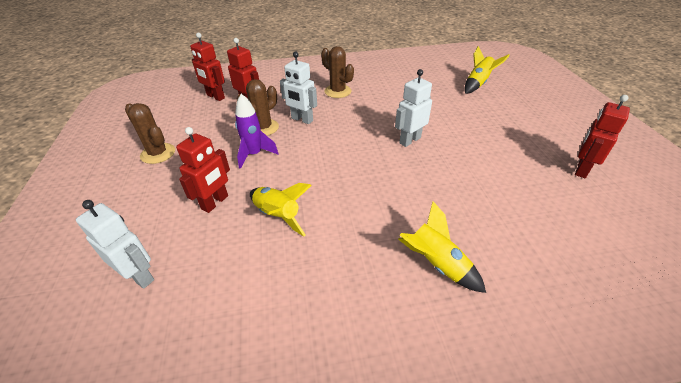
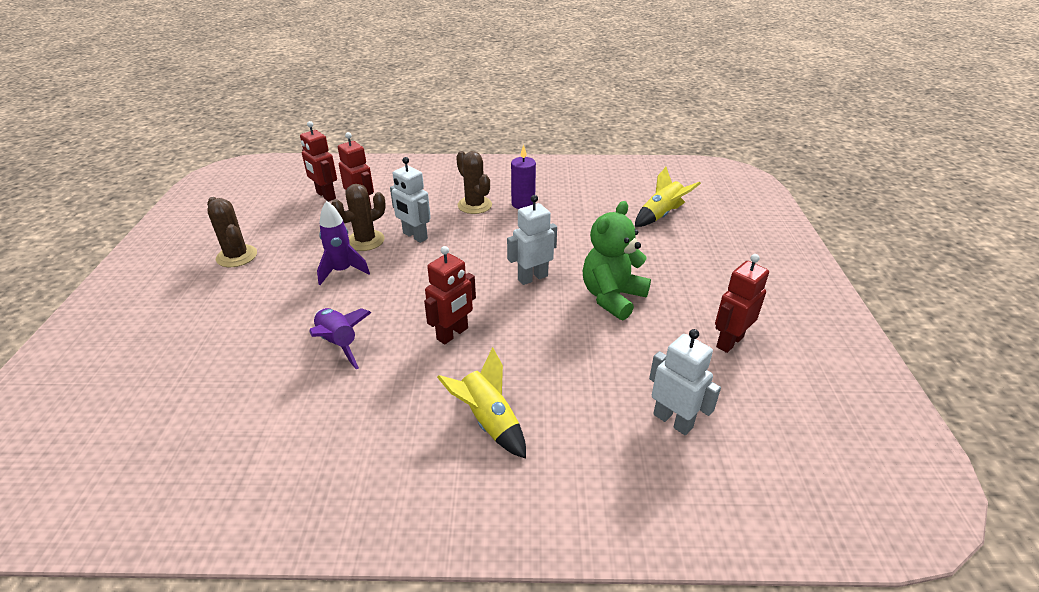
camera: 10 degrees right, 5 degrees down
white robot [76,200,154,289] -> white robot moved to [649,329,721,435]
red robot [176,127,230,213] -> red robot moved to [424,246,476,344]
yellow rocket [250,183,312,236] -> purple rocket [309,308,371,369]
none -> purple candle [511,145,536,209]
none -> green teddy bear [583,201,651,320]

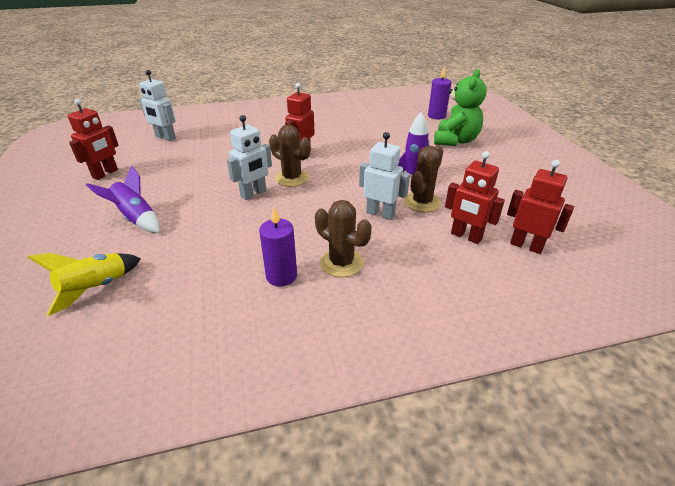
camera: 165 degrees right, 0 degrees up
brown cactus [207,197,257,267] -> brown cactus moved to [269,125,311,187]
purple rocket [309,308,371,369] -> purple rocket moved to [86,165,160,233]
yellow rocket [437,347,526,459] -> none
green teddy bear [583,201,651,320] -> green teddy bear moved to [434,69,486,146]
none -> purple candle [428,67,452,119]

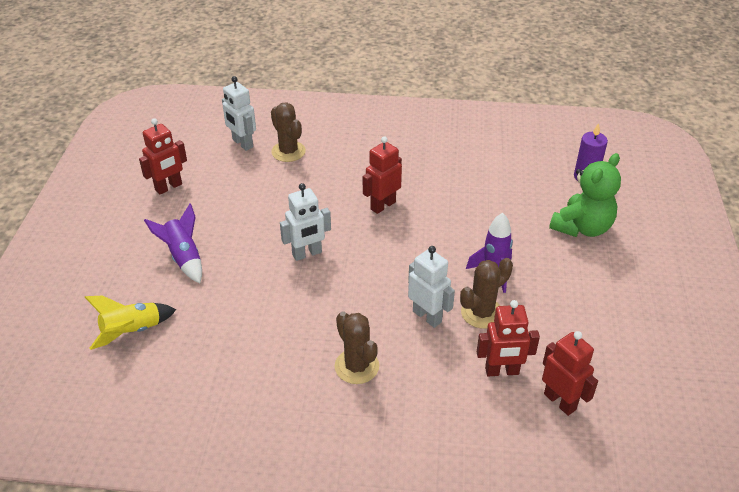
camera: 20 degrees right, 5 degrees up
purple candle [259,208,297,286] -> none
brown cactus [269,125,311,187] -> brown cactus moved to [271,102,306,162]
red robot [445,151,505,244] -> red robot turned 60 degrees counterclockwise [477,300,540,376]

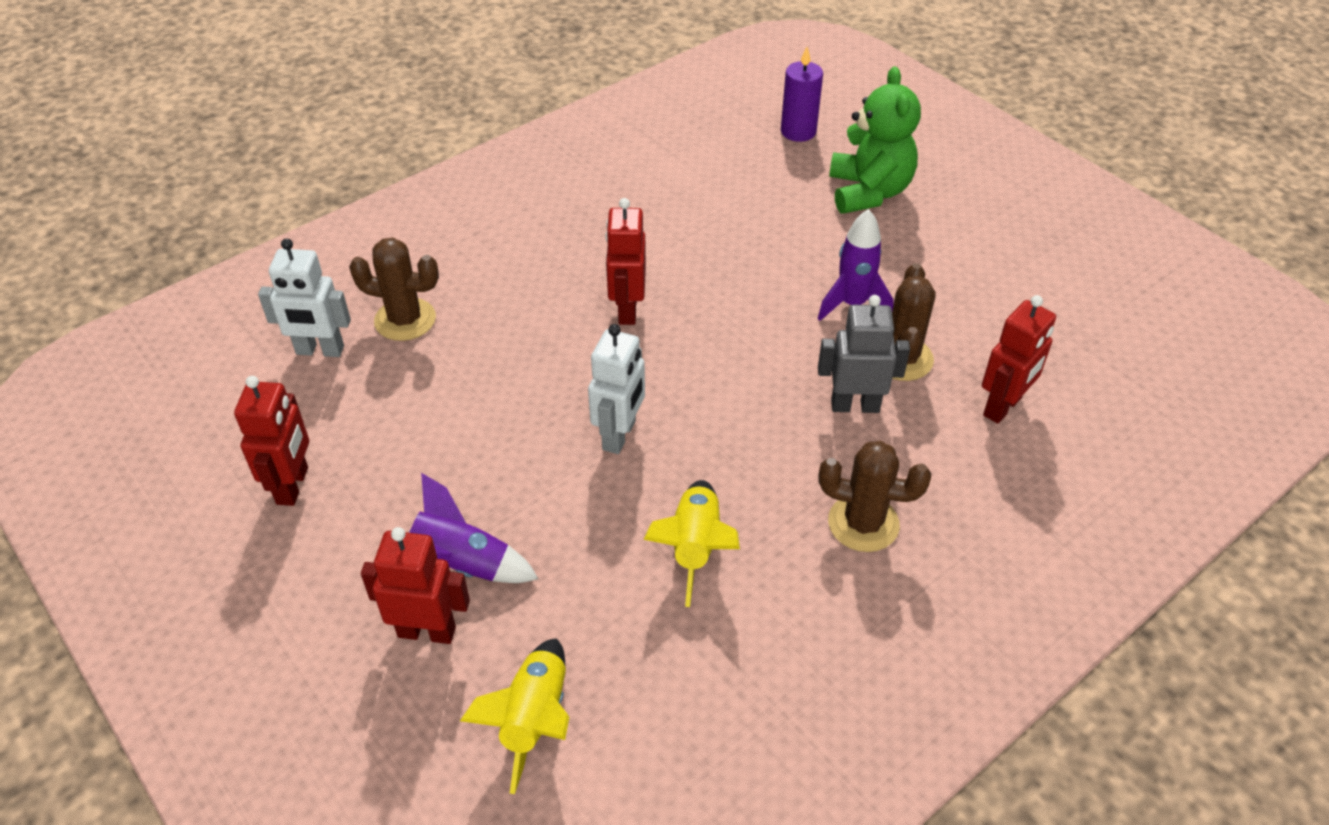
camera: 45 degrees left, 5 degrees up
white robot [408,246,455,328] -> grey robot [818,295,910,413]
red robot [542,331,598,416] -> red robot moved to [361,527,470,644]
none -> yellow rocket [643,480,740,607]

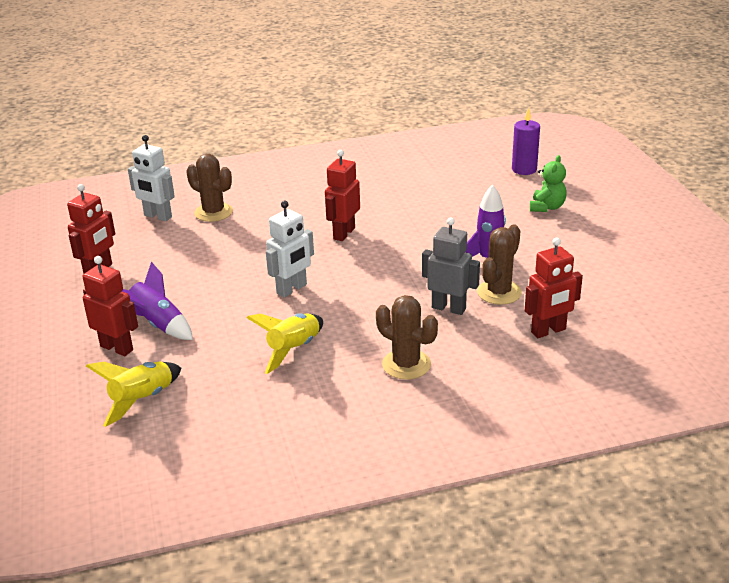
camera: 25 degrees right, 15 degrees down
green teddy bear [829,67,921,214] -> green teddy bear [530,155,567,212], size x0.60

